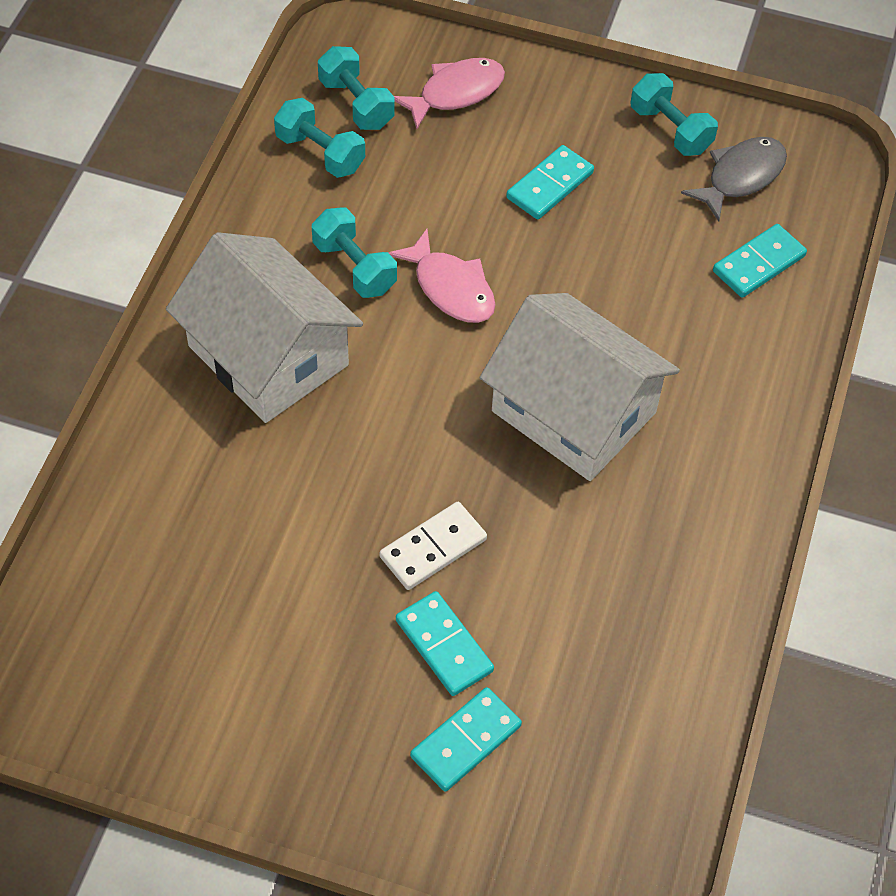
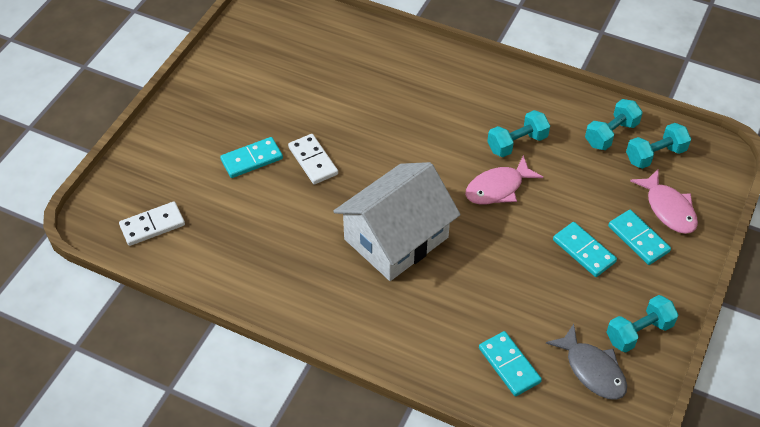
camera: 100 degrees right, 5 degrees down
white house [166,232,363,423] -> none
turquoise domino [410,687,522,792] -> turquoise domino moved to [608,210,671,265]
none -> white domino [119,202,185,246]

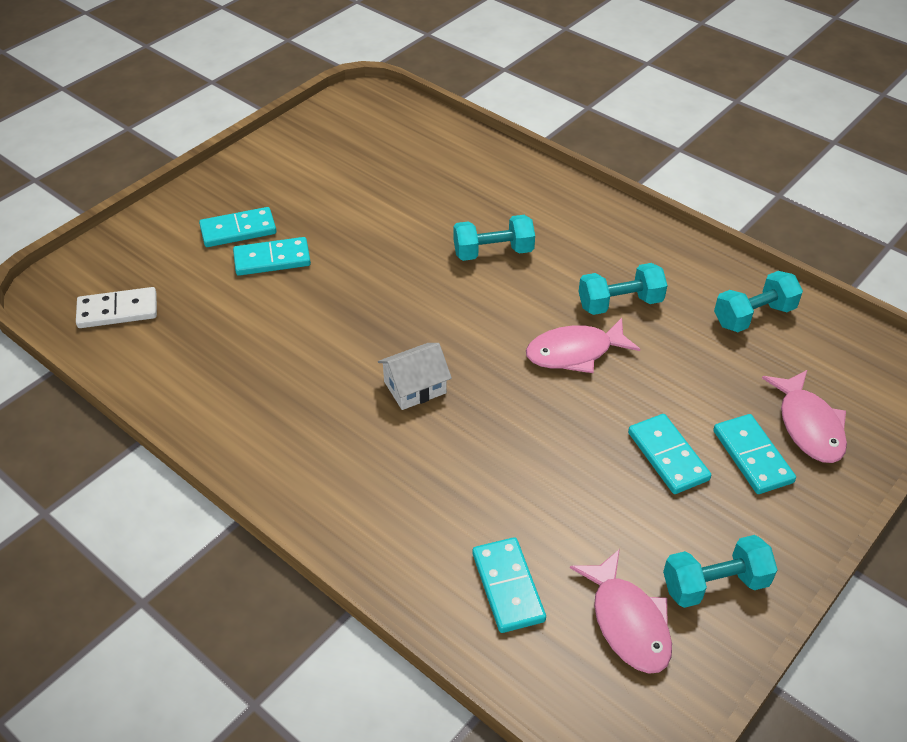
camera: 15 degrees right, 5 degrees down
white domino [288,134,338,184] -> none
white house [333,162,461,281] -> white house [378,343,452,410], size x0.45
grey fish [546,324,627,400] -> pink fish [570,549,672,674]
turquoise dumbbell [626,123,691,169] -> turquoise dumbbell moved to [453,215,535,261]
none -> turquoise domino [199,207,276,247]

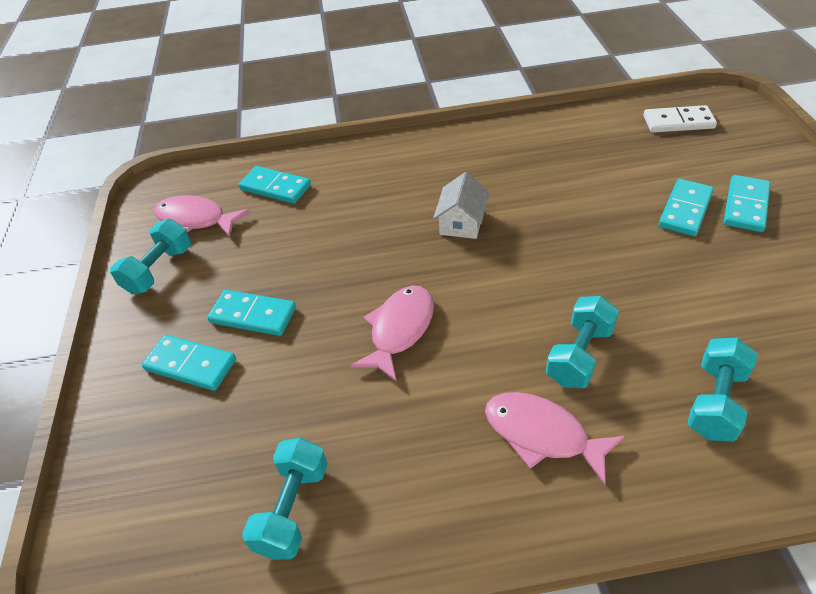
camera: 135 degrees right, 0 degrees up
white domino [76,287,157,328] -> white domino turned 60 degrees clockwise [643,105,717,133]
turquoise dumbbell [579,263,668,315] -> turquoise dumbbell moved to [688,338,758,442]
pink fish [762,370,847,463] -> pink fish moved to [485,392,624,485]

